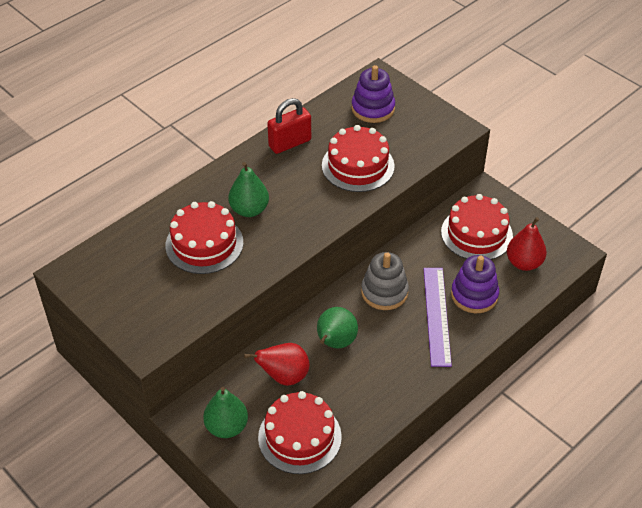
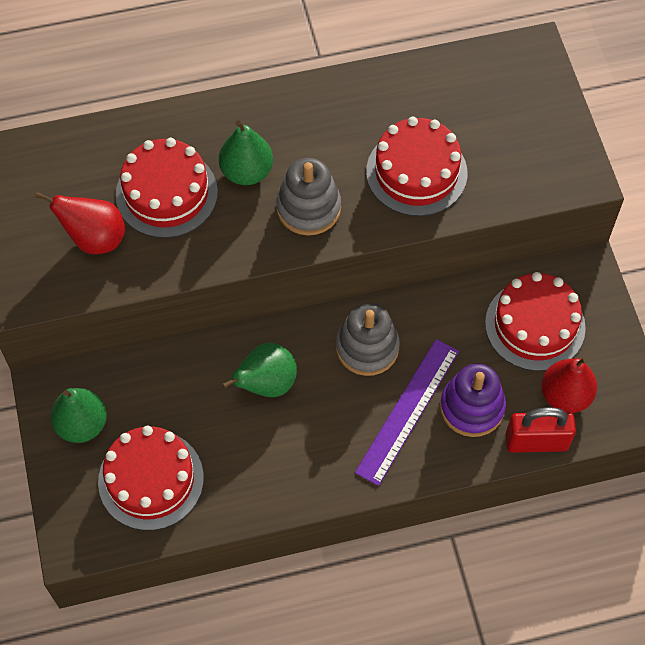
camera: 30 degrees right, 15 degrees up
red pear [244,343,309,386] -> red pear moved to [35,192,125,254]
red padlock [267,98,311,154] -> red padlock moved to [506,407,576,453]
purple stacking toy [351,65,395,123] -> none
none -> grey stacking toy [276,158,341,236]

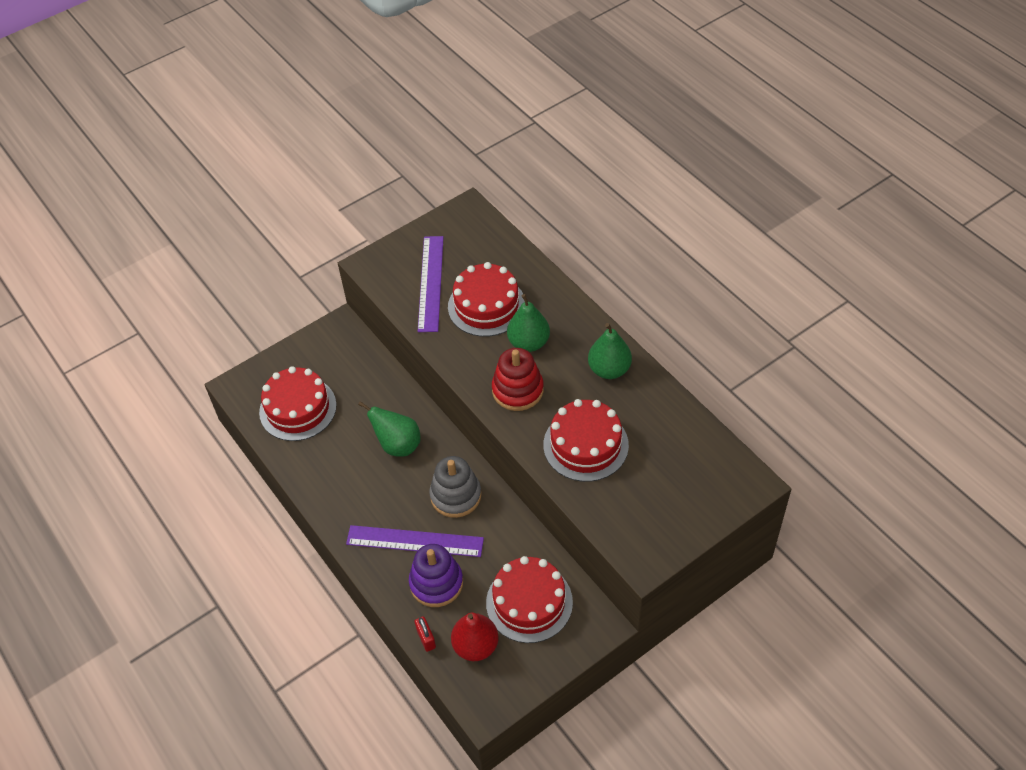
camera: 70 degrees right, 10 degrees down
red pear [35,192,125,254] -> purple ruler [418,236,444,332]
green pear [50,388,107,443] -> green pear moved to [588,323,632,379]
grey stacking toy [276,158,341,236] -> red stacking toy [492,348,544,411]
red padlock [506,407,576,453] -> red padlock [414,616,436,652], size x0.54

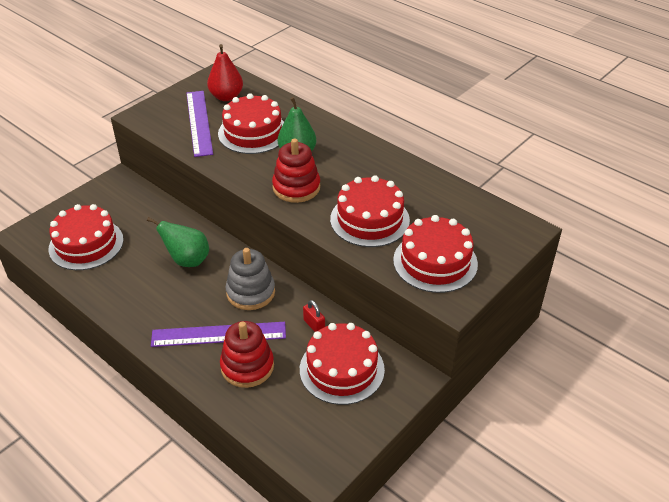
camera: 15 degrees left, 10 degrees down
purple stacking toy [409,544,463,607] -> red stacking toy [220,321,274,388]
red padlock [414,616,436,652] -> red padlock moved to [303,300,325,332]
red pear [451,613,499,661] -> red pear moved to [207,44,243,101]
green pear [588,323,632,379] -> none
none -> red cake [393,215,478,293]

